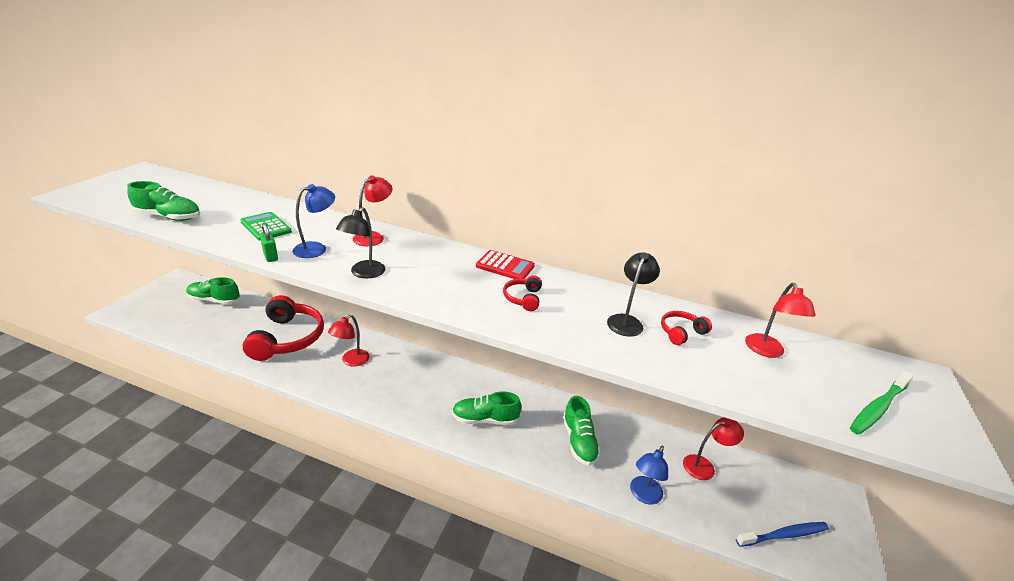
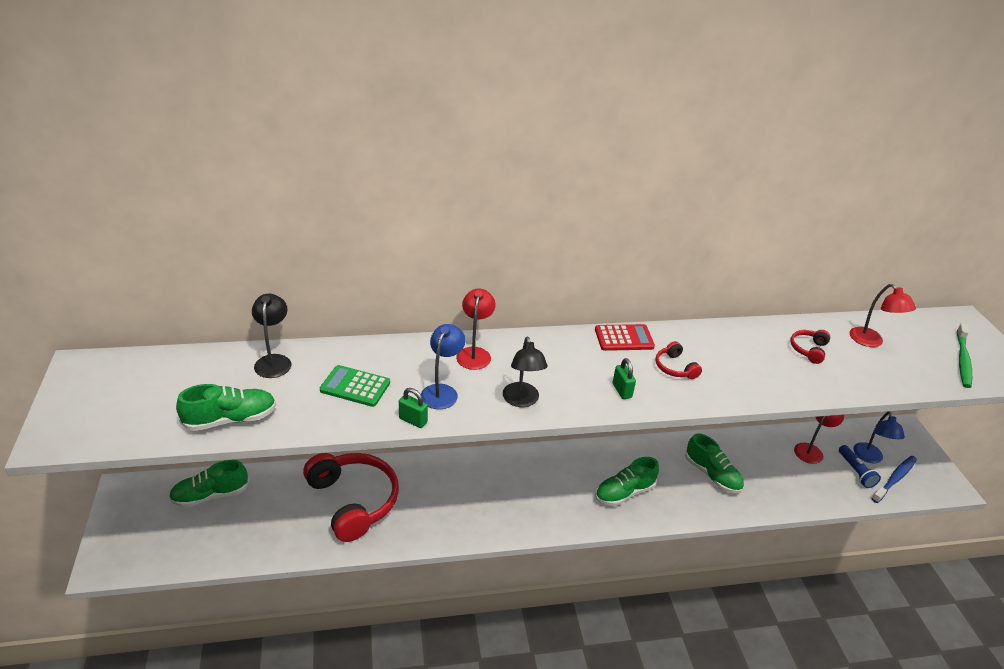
camera: 30 degrees left, 5 degrees up
red lamp [328,315,369,367] -> none
black lamp [607,252,660,337] -> black lamp moved to [252,294,291,378]
blue lamp [630,446,668,504] -> blue lamp moved to [853,412,905,463]
none -> green padlock [613,358,636,399]
none -> blue flashlight [839,445,881,488]

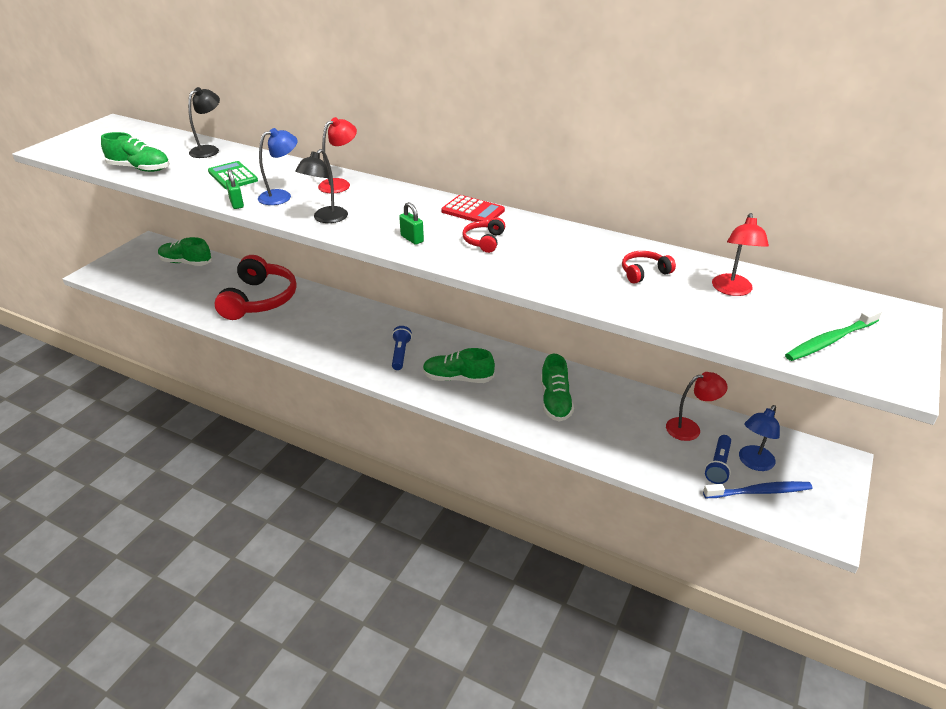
camera: 40 degrees right, 0 degrees up
green padlock [613,358,636,399] -> green padlock turned 60 degrees counterclockwise [399,202,424,245]
none -> blue flashlight [392,326,412,370]

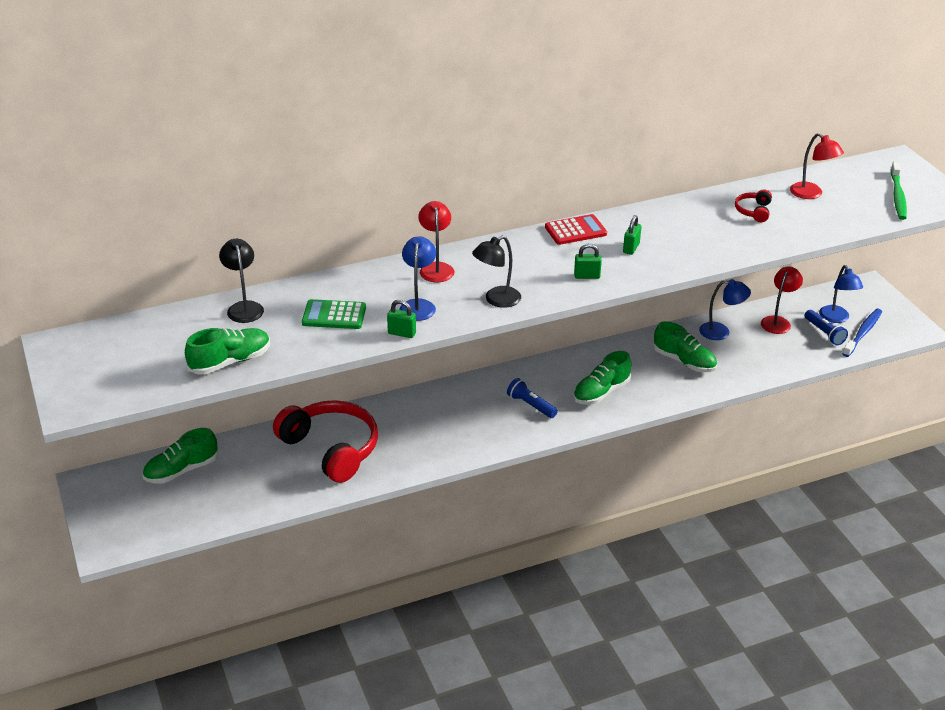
camera: 50 degrees left, 0 degrees up
black lamp [295,149,348,223] -> black lamp turned 75 degrees clockwise [472,235,521,308]
red headphones [462,217,505,253] -> green padlock [623,215,642,255]
none -> blue lamp [699,279,751,340]

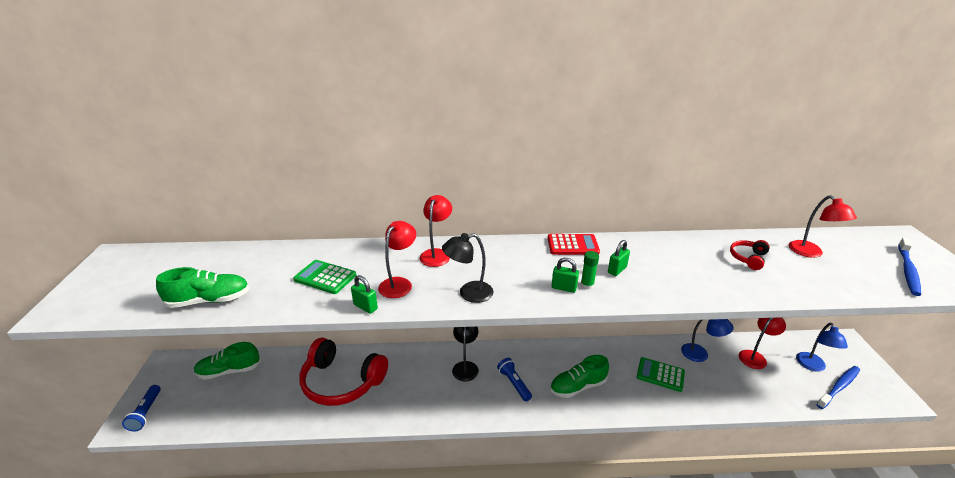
camera: 20 degrees right, 5 degrees down
black lamp [219,239,264,323] -> black lamp moved to [452,327,479,382]
red headphones [273,400,378,483] -> red headphones turned 135 degrees clockwise [300,338,388,406]
blue lamp [400,236,436,321] -> red lamp [378,221,416,298]
green shoe [653,321,717,372] -> green calculator [637,357,685,392]
blue flashlight [805,310,848,345] -> blue flashlight moved to [122,385,161,431]
green toothbrush [891,162,907,220] -> blue toothbrush [898,238,921,296]
none -> green glue stick [581,251,599,290]

